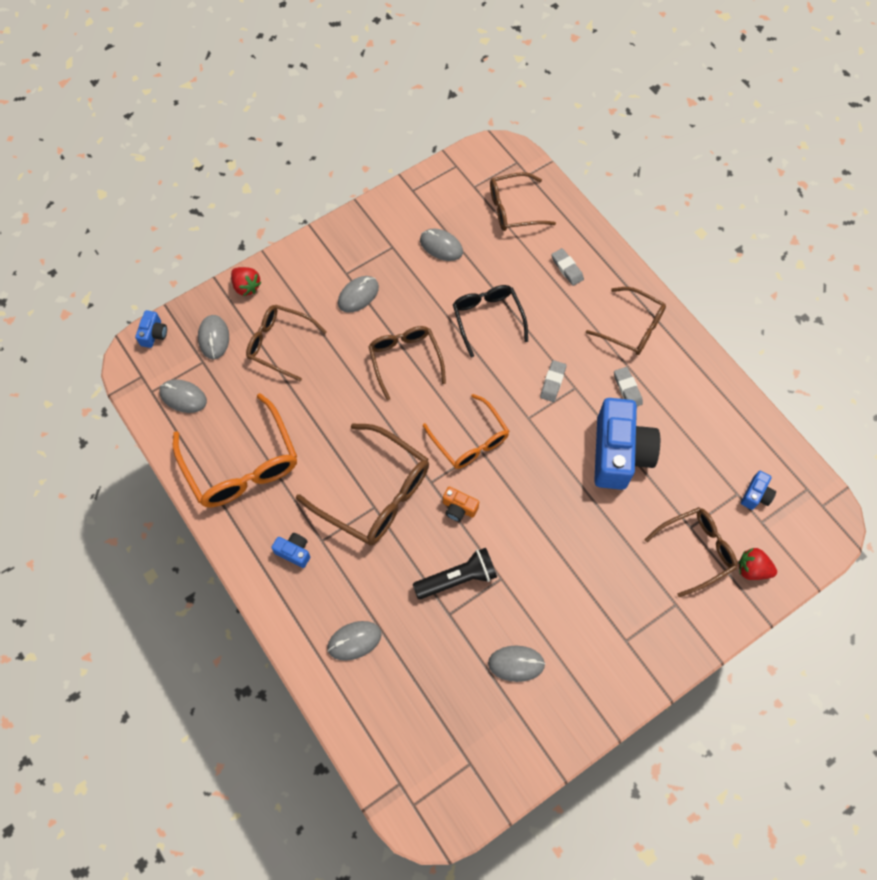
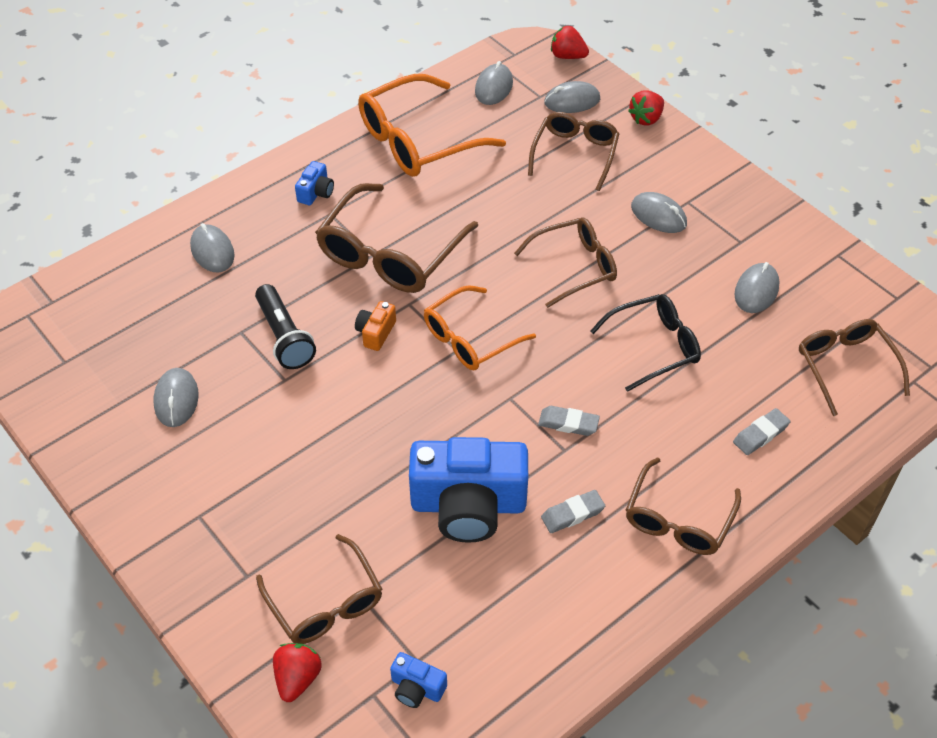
camera: 85 degrees right, 15 degrees down
blue camera [135,310,167,348] -> red strawberry [551,26,589,59]

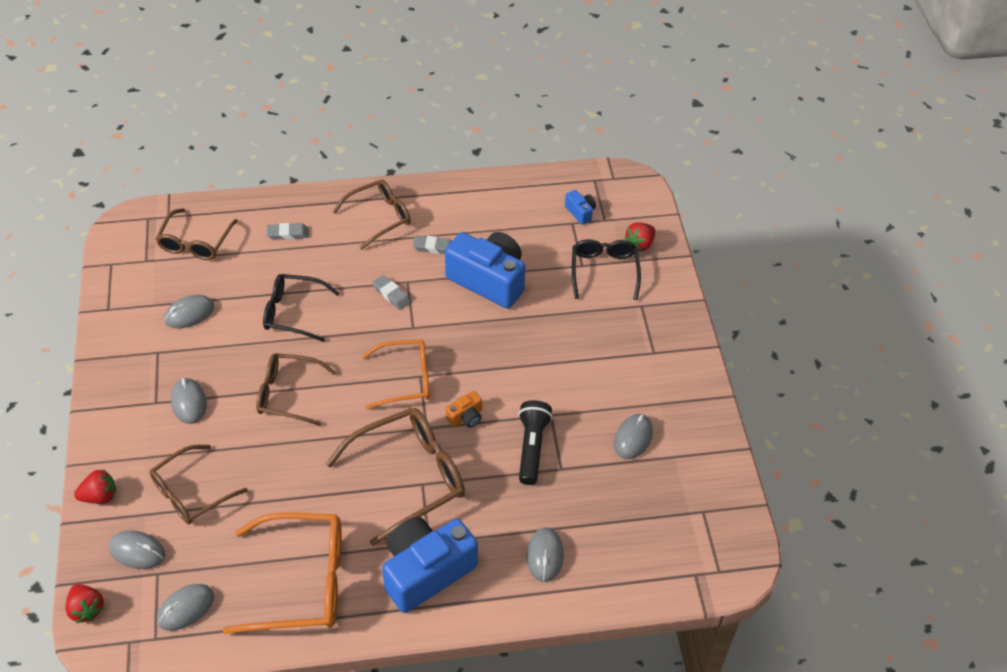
camera: 150 degrees left, 0 degrees up
brown glasses [256,534,382,644] -> black glasses [572,239,641,300]
blue camera [295,161,334,205] -> blue camera [382,517,478,613], size x2.33

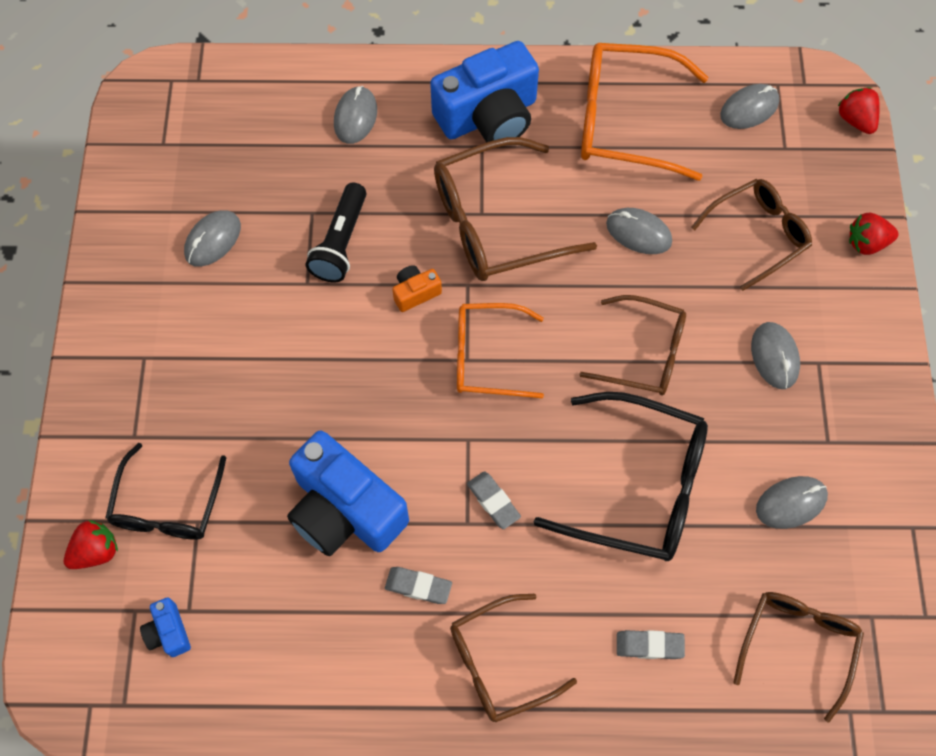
camera: 170 degrees left, 15 degrees up
grey mouse [109,530,165,569] -> grey mouse moved to [606,208,672,254]
black glasses [263,274,340,342] -> black glasses [534,392,708,561], size x1.53

